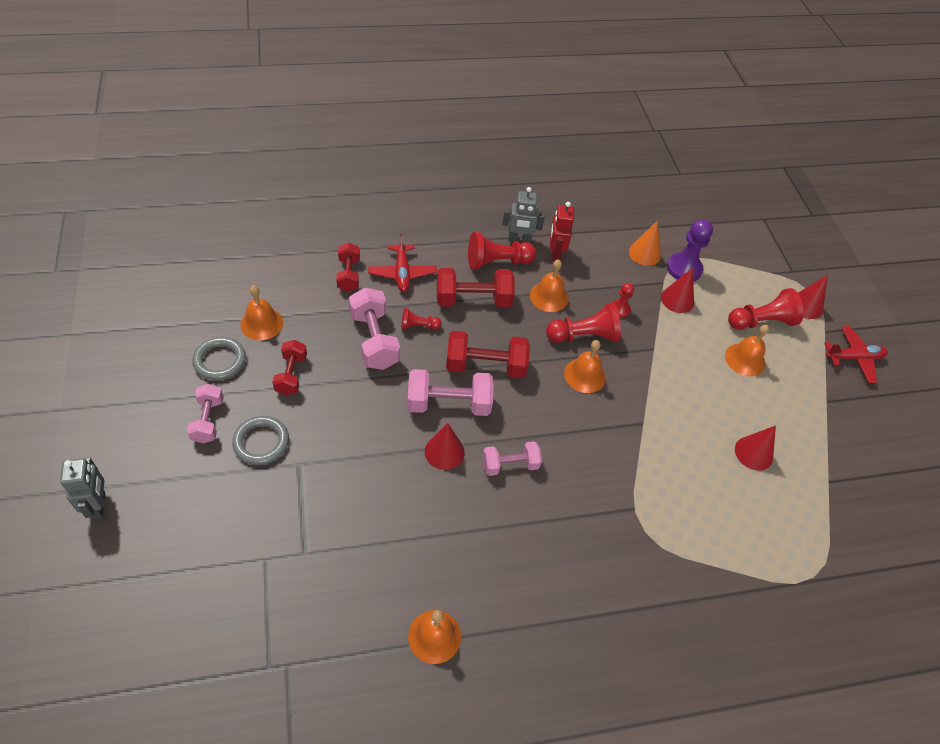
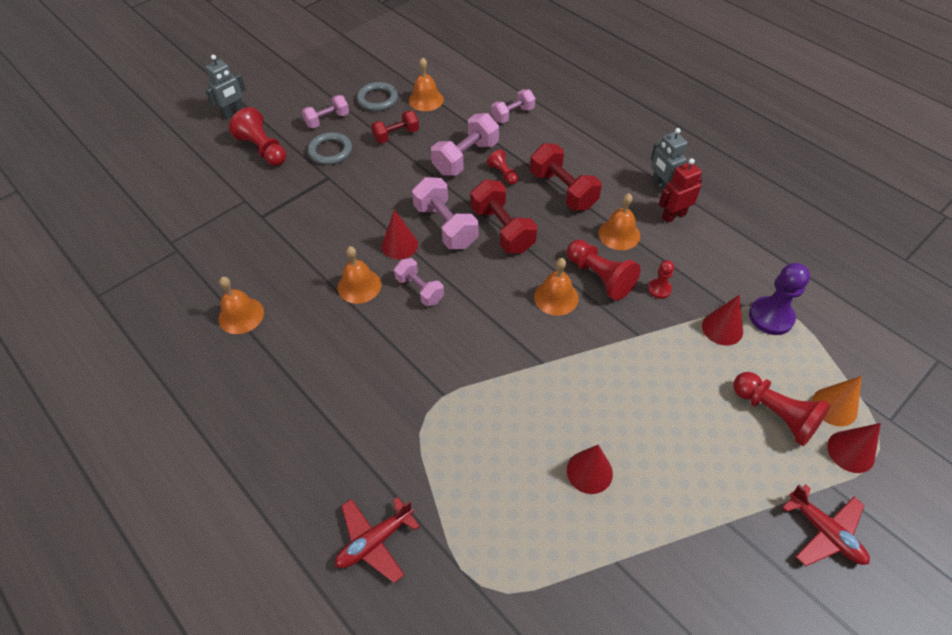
camera: 65 degrees right, 0 degrees up
red dumbbell [336,243,360,292] -> pink dumbbell [491,89,535,123]
red plane [368,233,437,292] -> red plane moved to [335,497,420,583]
red pawn [468,232,536,270] -> red pawn moved to [229,107,286,166]
orange cone [629,221,661,266] -> orange cone moved to [812,376,862,427]
orange bell [725,325,769,376] -> orange bell moved to [338,246,381,304]

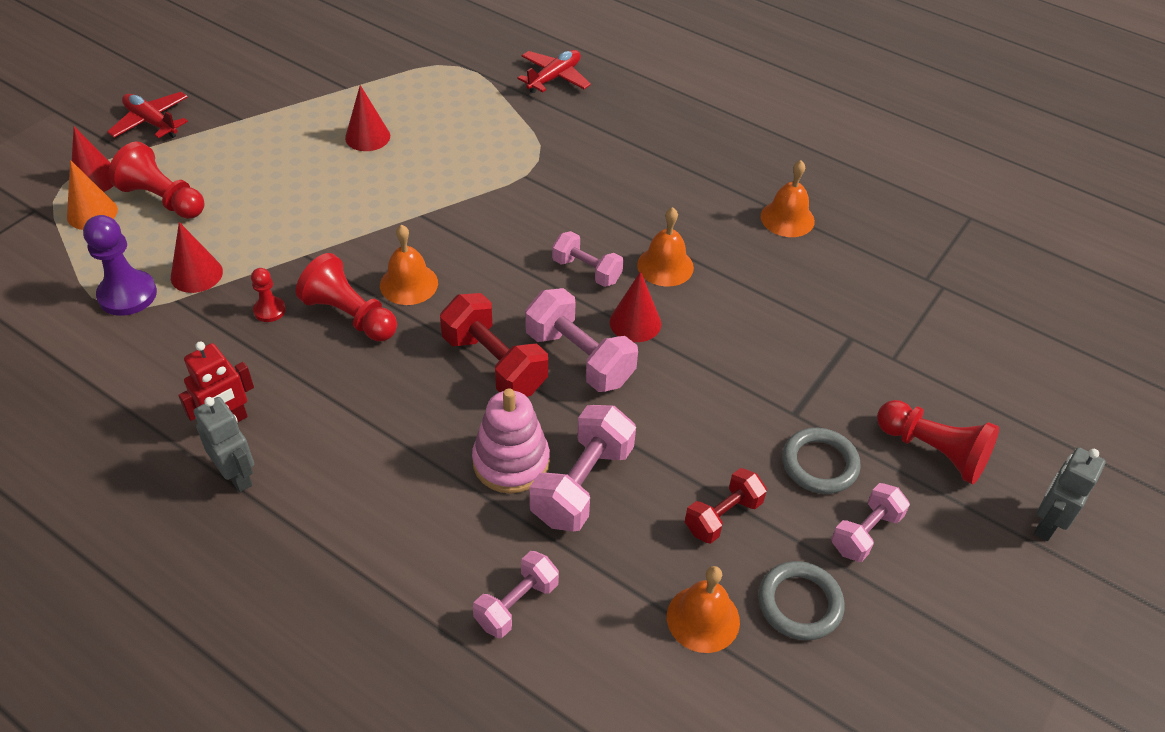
camera: 165 degrees right, 5 degrees down
red pawn [487,150,518,185] -> pink stacking toy [472,388,550,493]
red dumbbell [530,143,602,211] -> none
orange bell [598,193,640,250] -> none

